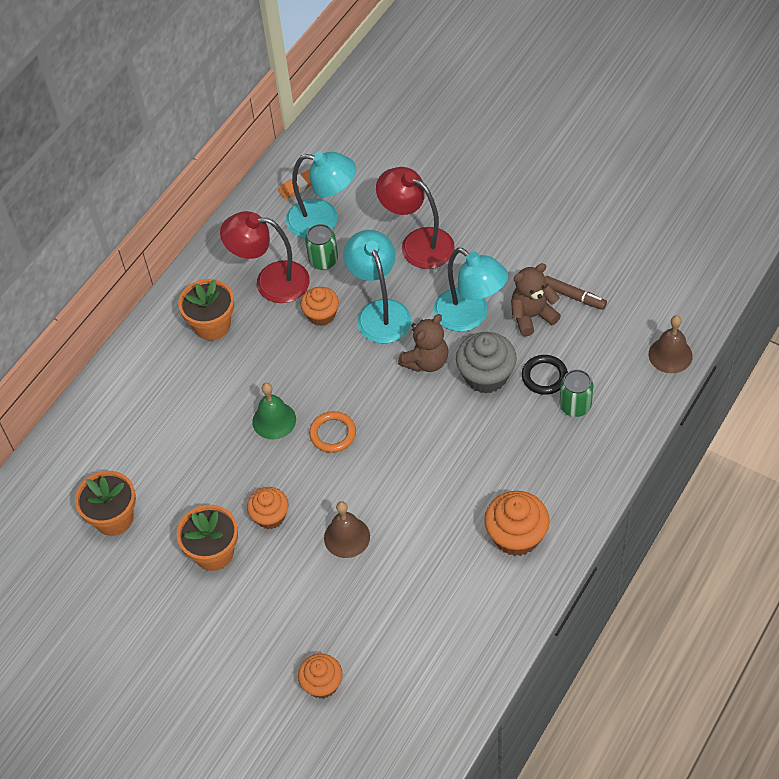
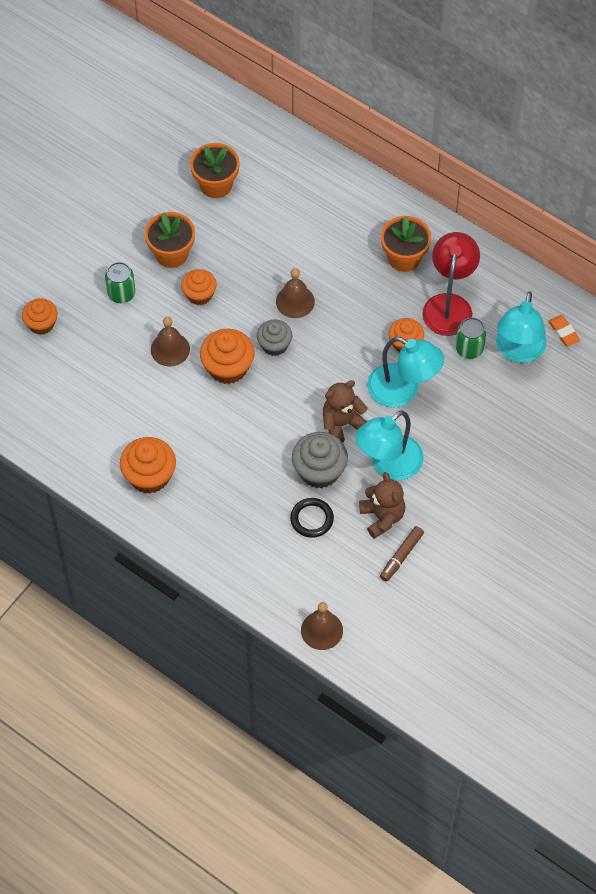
camera: 90 degrees right, 5 degrees up
green bell [252,383,296,440] -> brown bell [276,268,315,318]
orange ring [309,411,356,453] -> grey cupcake [257,319,292,356]
turquoise lamp [344,230,411,343] -> turquoise lamp turned 45 degrees clockwise [367,337,444,408]
red lamp [376,167,455,269] -> none
brown teddy bear [398,314,448,372] -> brown teddy bear turned 105 degrees clockwise [323,380,368,443]
green can [560,370,593,417] -> green can moved to [105,262,135,303]
none -> orange cupcake [200,329,255,384]

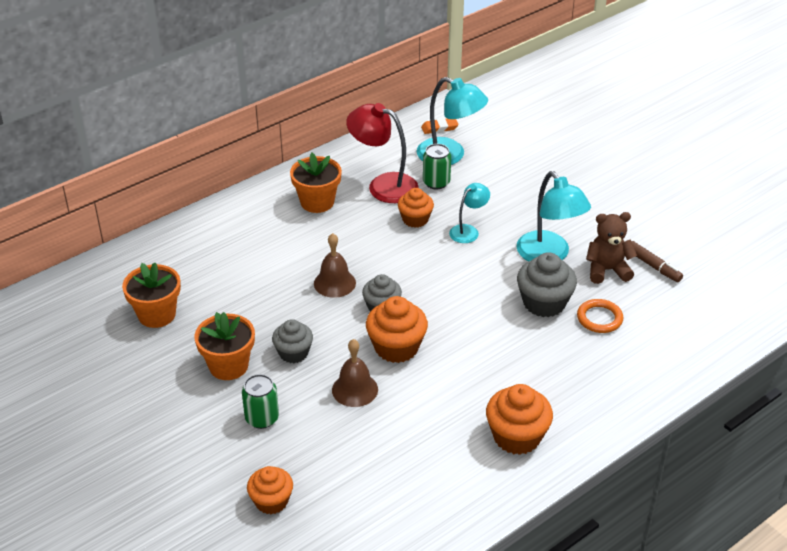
camera: 75 degrees left, 20 degrees down
orange cupcake [181,269,217,305] -> grey cupcake [272,319,313,363]
black ring [290,498,334,538] -> orange ring [577,299,623,333]
brown bell [301,602,343,650] -> none
brown teddy bear [323,380,368,443] -> none
turquoise lamp [367,337,444,408] -> turquoise lamp [449,183,490,243], size x0.57

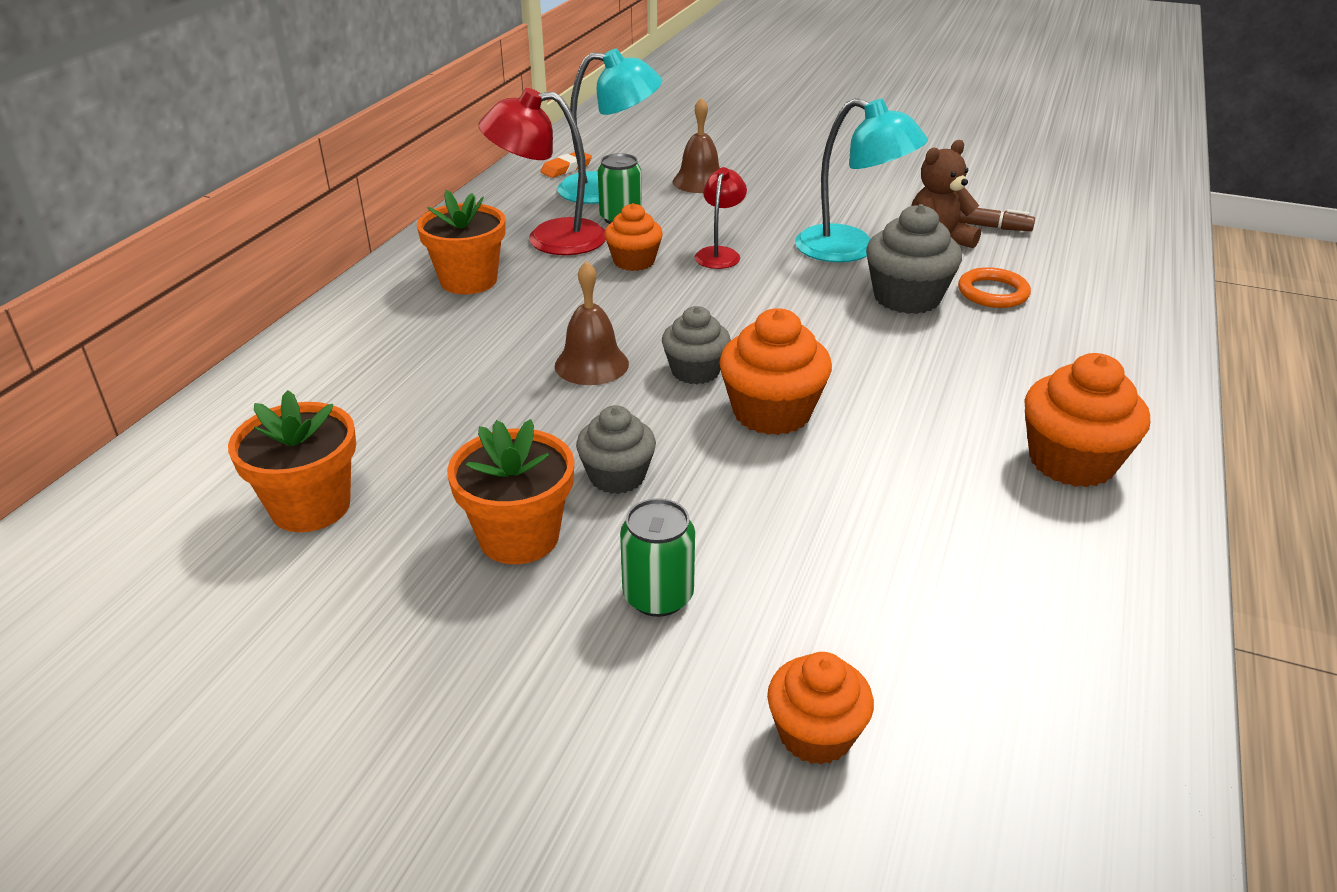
camera: 30 degrees left, 5 degrees down
brown bell [332,339,378,407] -> brown bell moved to [673,97,720,193]
turquoise lamp [449,183,490,243] -> red lamp [694,167,747,269]

